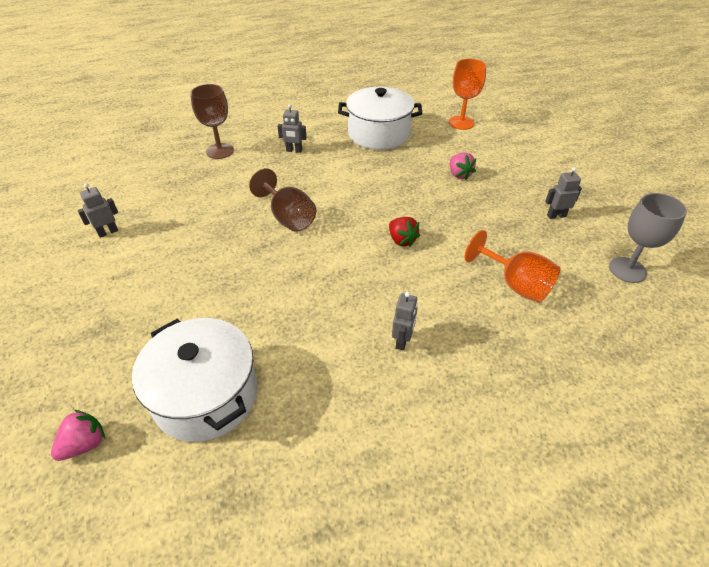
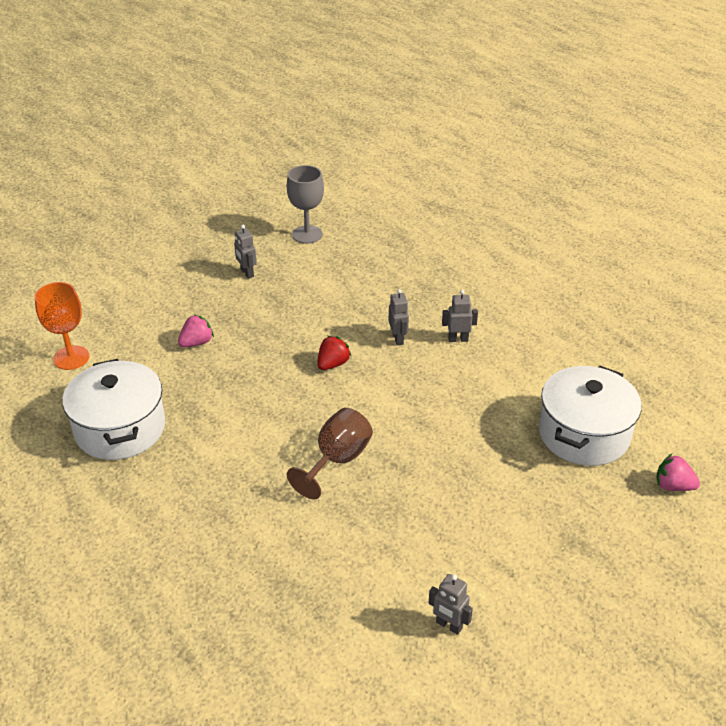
camera: 110 degrees left, 5 degrees down
brown goblet [190,84,234,159] -> none
grey robot [277,104,307,153] -> grey robot moved to [389,289,409,345]
orange goblet [464,230,560,303] -> none

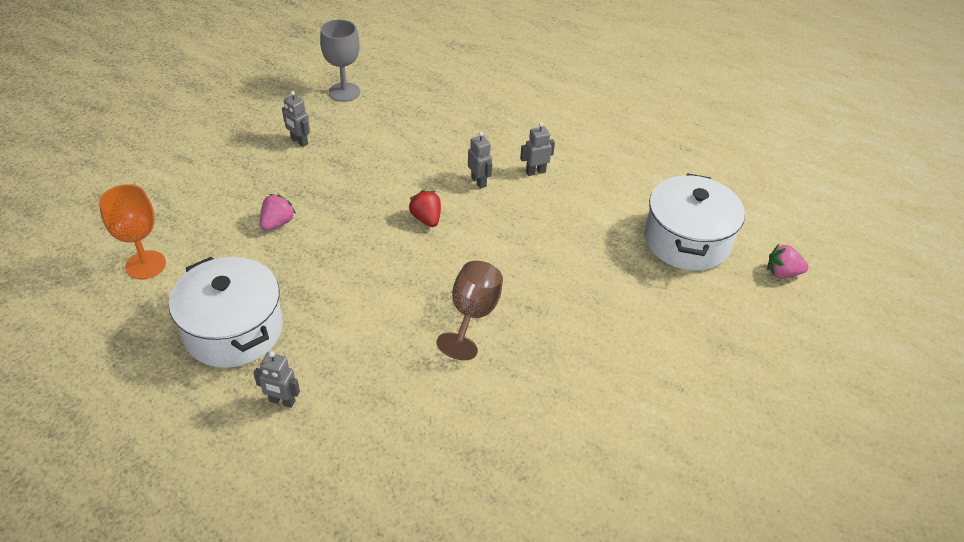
camera: 20 degrees left, 5 degrees up
red strawberry [317,336,351,370] -> red strawberry turned 45 degrees counterclockwise [409,190,441,227]
grey robot [429,574,473,635] -> grey robot moved to [254,351,300,408]

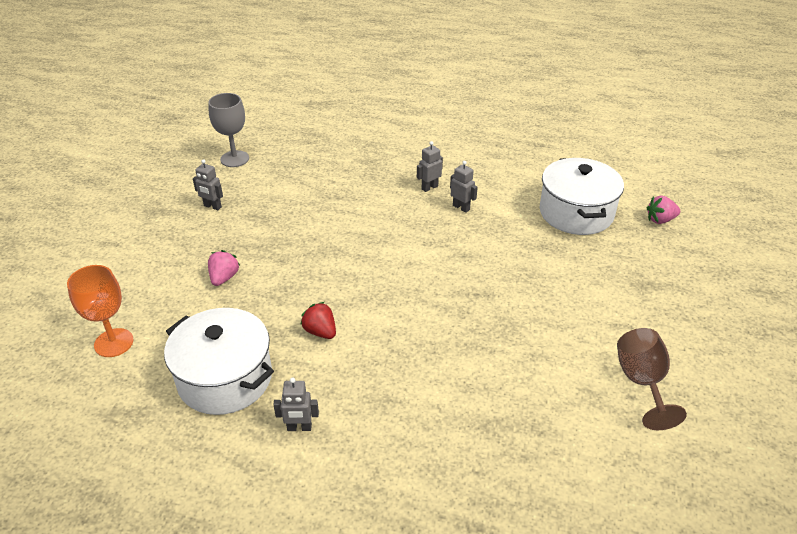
camera: 15 degrees left, 5 degrees down
red strawberry [409,190,441,227] -> red strawberry moved to [300,302,336,339]
brown goblet [436,261,503,360] -> brown goblet moved to [617,328,687,430]
grey robot [468,132,492,189] -> grey robot moved to [450,161,478,213]

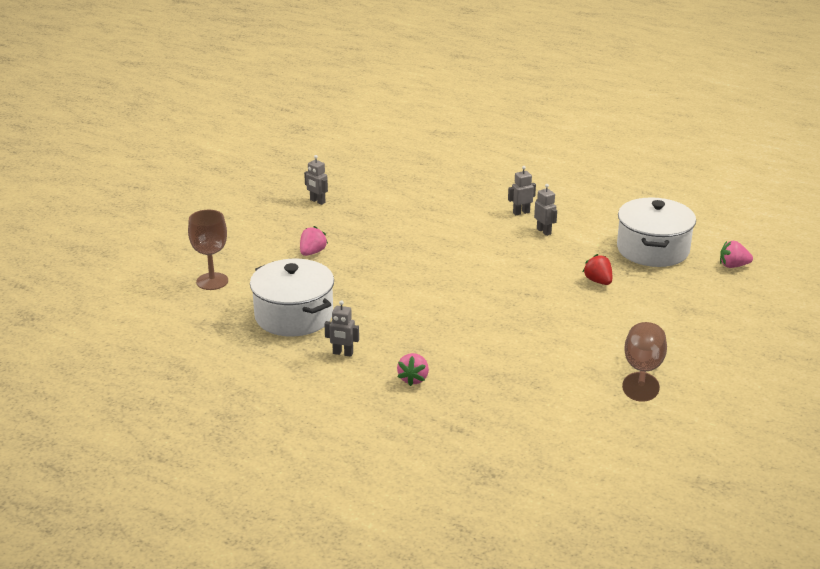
camera: 15 degrees right, 10 degrees down
orange goblet [67,265,134,357] -> brown goblet [188,210,228,290]
grey goblet [208,93,249,167] -> none
red strawberry [300,302,336,339] -> red strawberry moved to [583,254,612,285]
none -> pink strawberry [397,353,429,386]

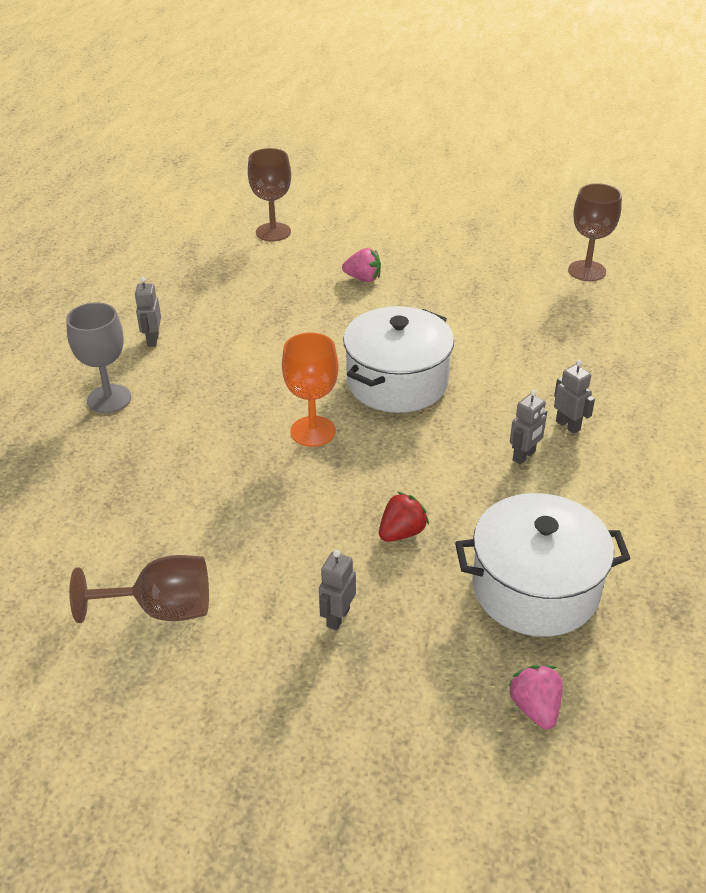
camera: 75 degrees right, 10 degrees up
white pot [250,259,334,336] -> white pot moved to [343,306,454,413]
grey robot [304,155,328,205] -> grey robot moved to [319,550,356,630]
pink strawberry [397,353,429,386] -> grey goblet [66,302,131,413]
none -> orange goblet [282,333,339,447]
none -> brown goblet [568,183,622,281]

